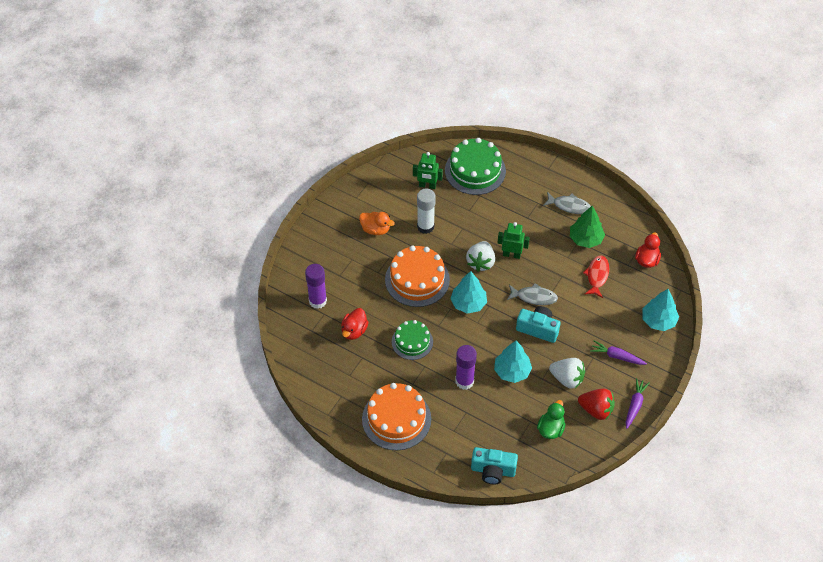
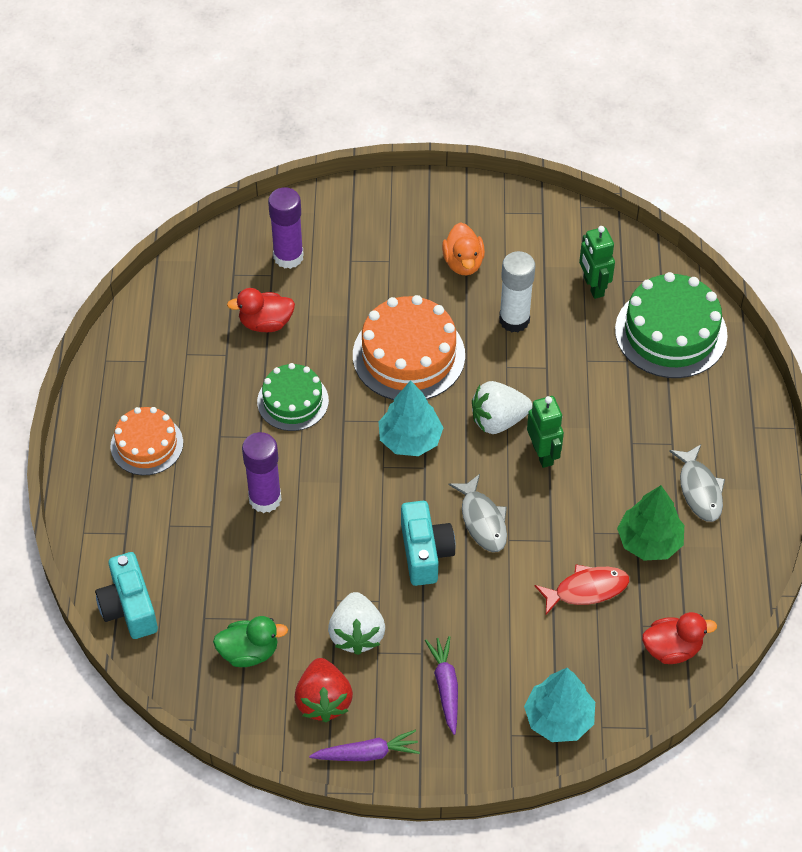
camera: 60 degrees right, 0 degrees up
orange cake [362,383,431,450] -> orange cake [111,407,183,475], size x0.62
turquoise tree [494,341,532,383] -> none

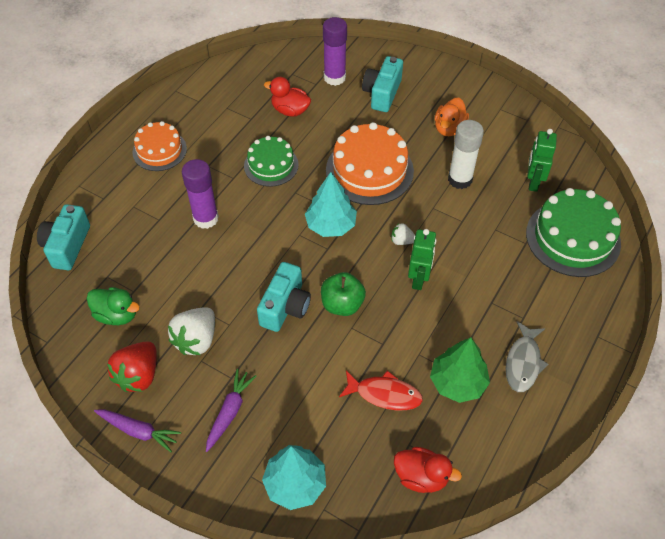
camera: 30 degrees right, 0 degrees up
grey fish [449,474,507,552] -> green apple [321,272,366,316]
white strawberry [472,381,532,434] -> white strawberry [392,223,415,245], size x0.52
none -> turquoise camera [362,56,403,112]

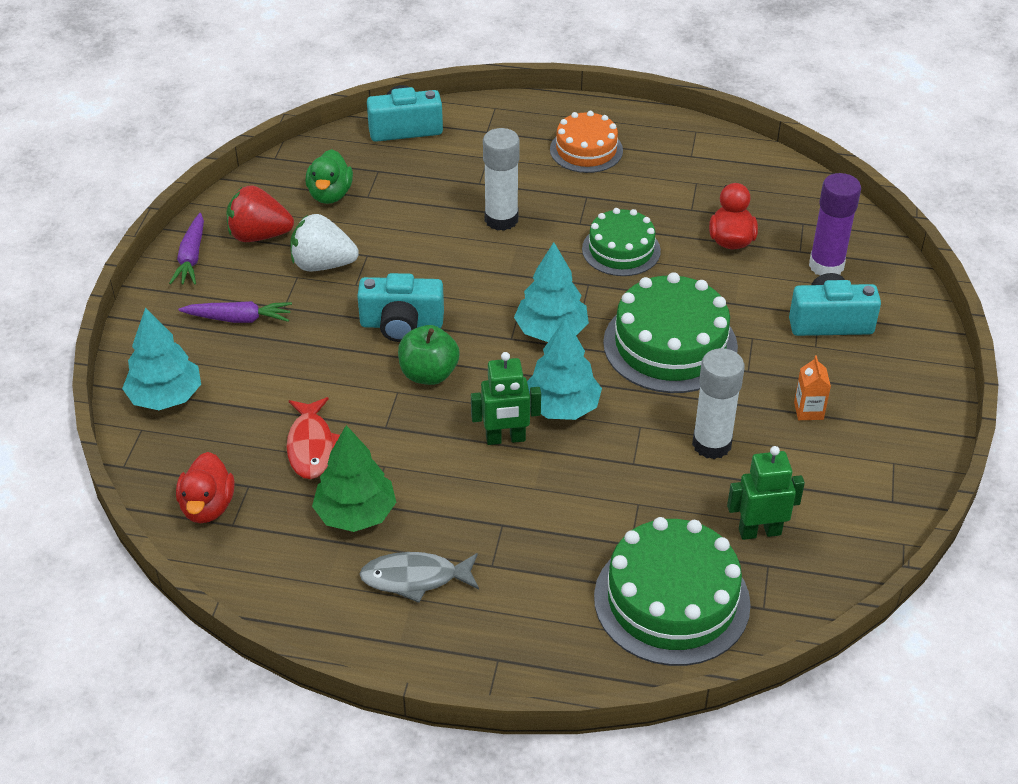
camera: 70 degrees right, 10 degrees down
purple glue stick [182,159,219,229] -> white glue stick [483,128,520,231]
orange cake [326,122,414,205] -> green cake [603,272,738,393]
white strawberry [392,223,415,245] -> turquoise tree [527,318,602,420]
orange duck [435,98,469,136] -> orange carton [794,355,831,420]

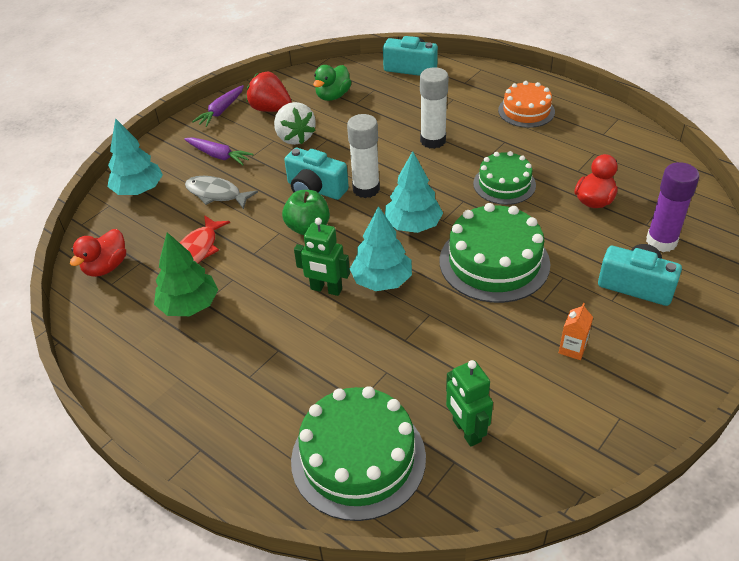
camera: 30 degrees right, 0 degrees up
white strawberry [290,214,359,271] -> white strawberry turned 150 degrees counterclockwise [274,102,316,145]
grey fish [360,552,479,603] -> grey fish moved to [185,176,258,209]
white glue stick [692,348,745,459] -> white glue stick moved to [347,114,380,198]
green robot [727,446,805,540] -> green robot turned 135 degrees counterclockwise [446,360,493,447]

